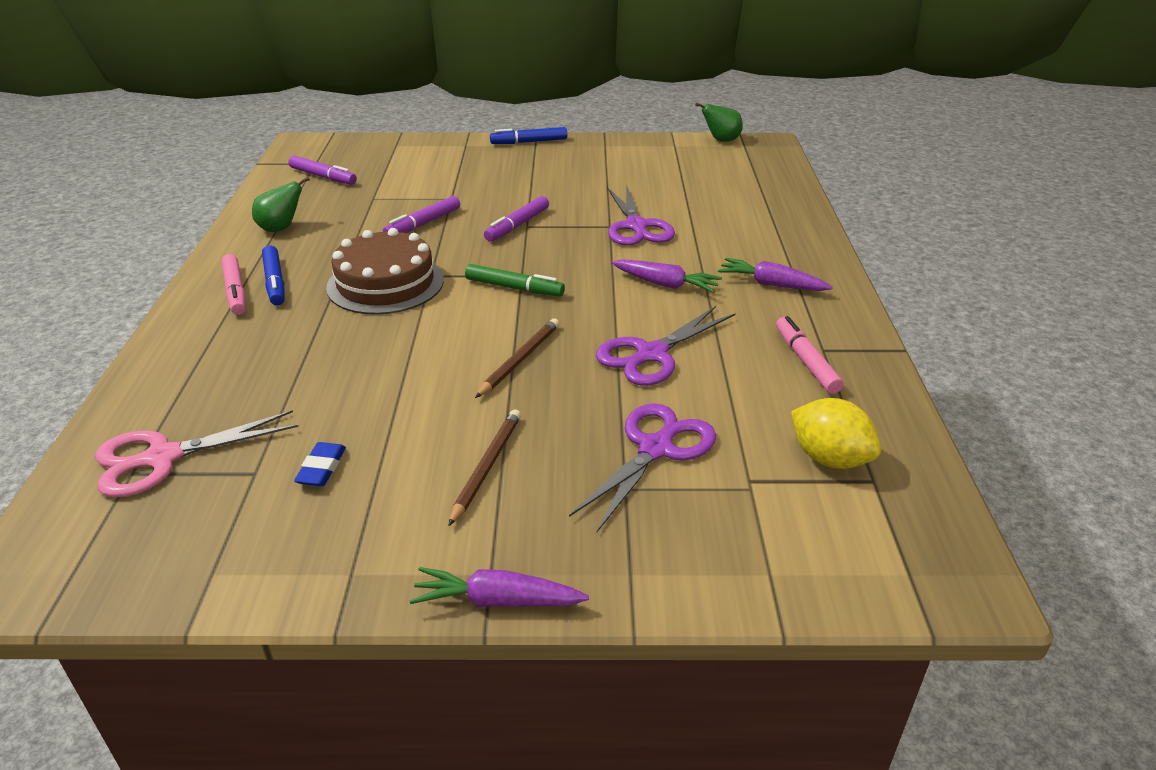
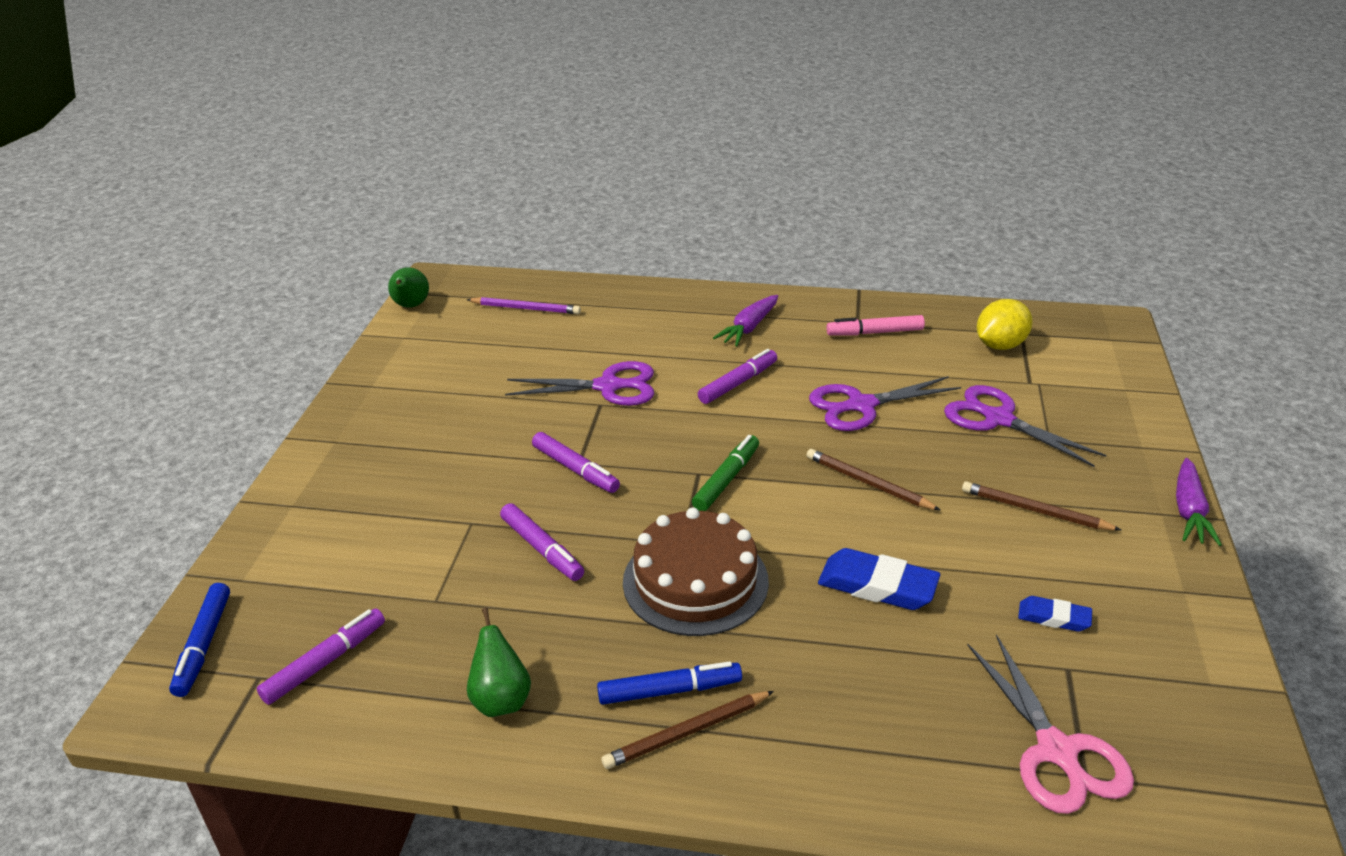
camera: 80 degrees left, 0 degrees up
pink marker [221,254,246,315] -> brown pencil [601,691,774,769]
blue marker [490,127,567,144] -> blue marker moved to [169,583,230,697]
purple scissors [596,306,736,385] -> purple scissors turned 105 degrees clockwise [809,376,961,431]
purple carrot [612,259,722,293] -> purple marker [698,349,777,404]
none -> purple pencil [467,297,581,314]
none -> blue eraser [818,548,940,610]

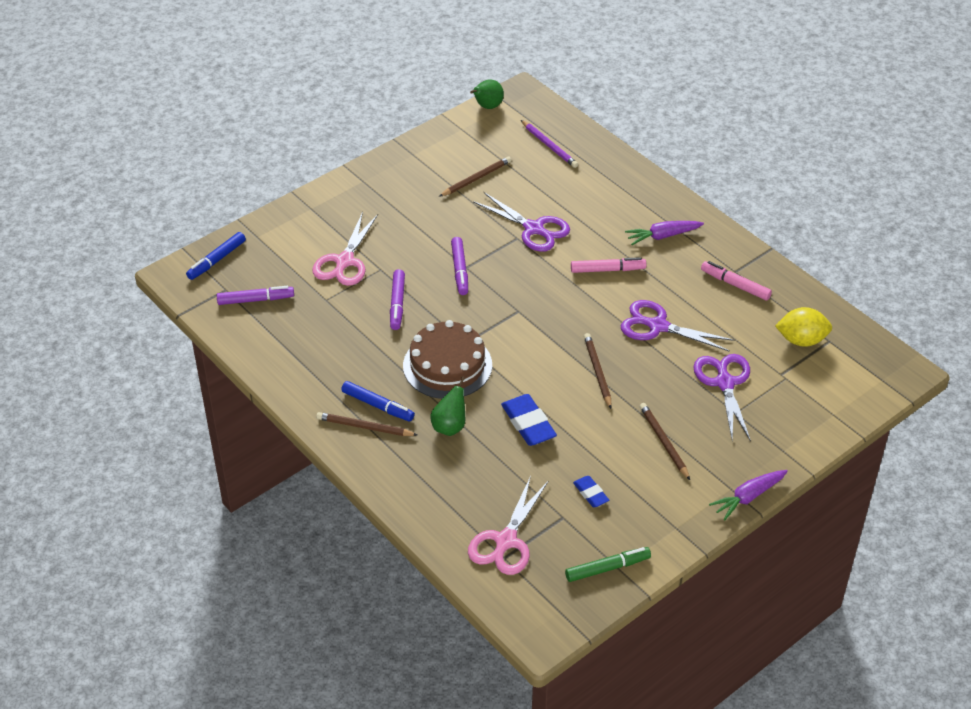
camera: 40 degrees right, 10 degrees up
green pear [467,608,531,717] -> green pear moved to [430,376,465,436]
green marker [692,435,759,511] -> green marker moved to [565,547,651,582]
purple marker [698,349,777,404] -> pink marker [571,257,646,273]
none -> pink scissors [312,212,378,286]
none -> brown pencil [439,156,511,197]

